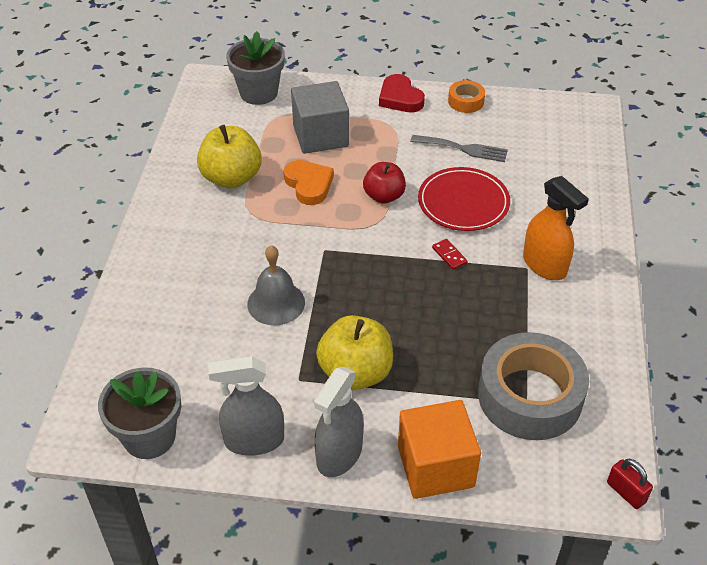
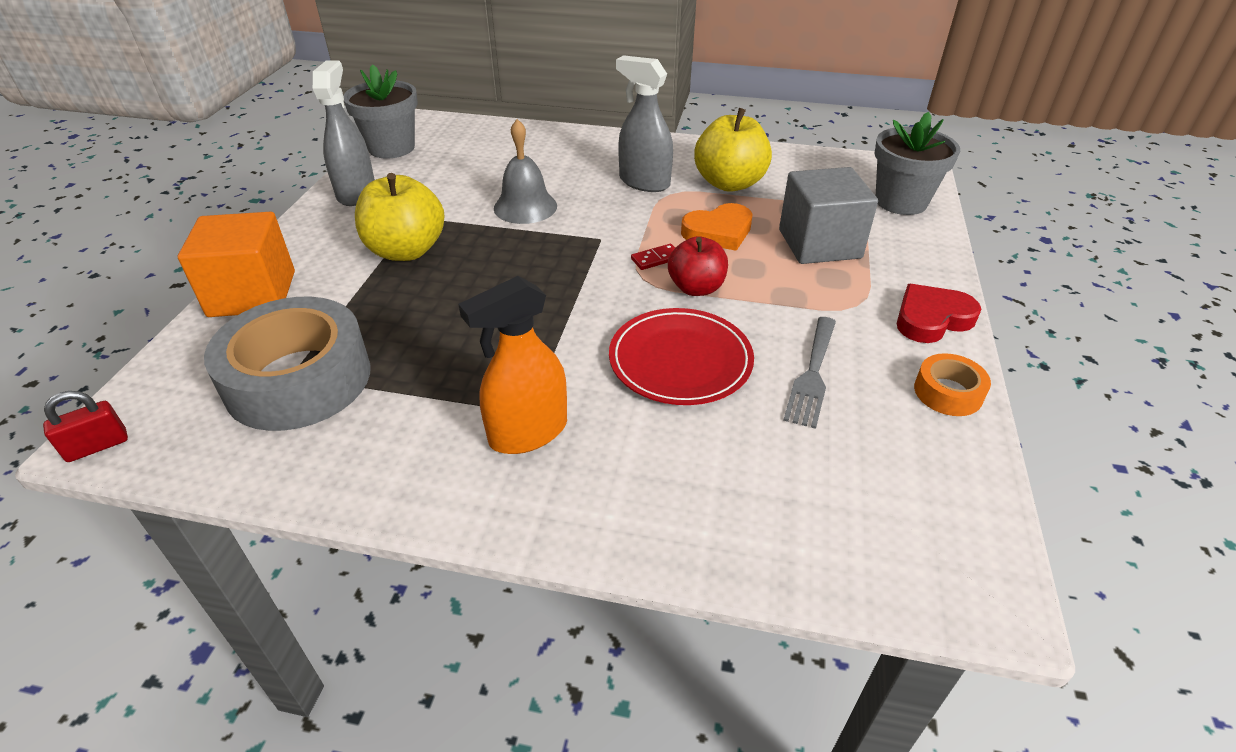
camera: 95 degrees right, 5 degrees down
grey spray bottle [314,367,364,477] -> grey spray bottle moved to [616,55,673,192]
red domino [432,239,468,270] -> red domino moved to [631,244,675,270]

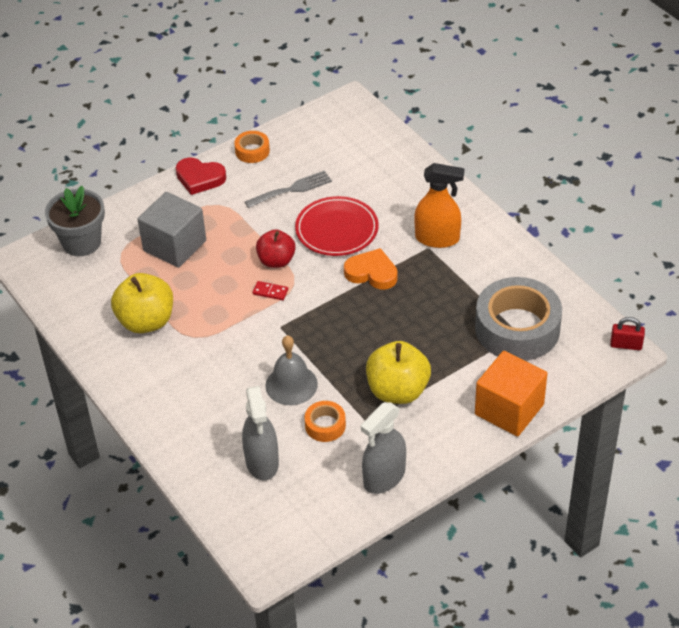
camera: 135 degrees left, 5 degrees up
grey flower pot [343,64,418,159] -> none
grey spray bottle [616,55,673,192] -> grey spray bottle moved to [242,386,279,480]
orange heart [681,203,753,251] -> orange heart moved to [344,248,398,290]
none -> orange tape [305,401,346,442]

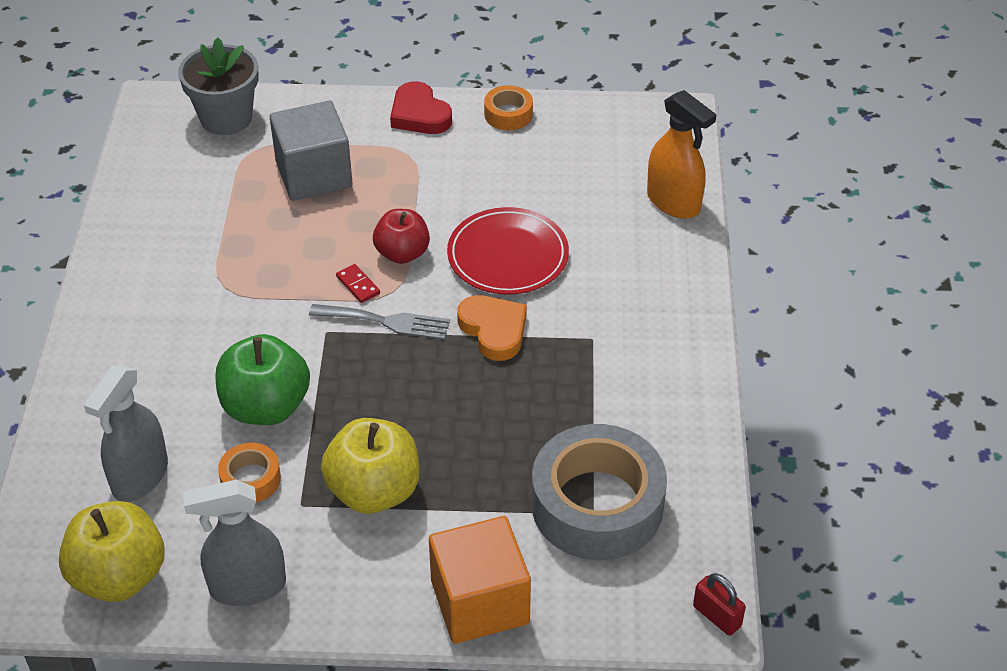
camera: 35 degrees right, 0 degrees up
yellow apple [111,273,173,333] -> yellow apple moved to [59,501,165,602]
grey fork [245,170,332,208] -> grey fork moved to [309,304,450,340]
grey bell [265,335,318,405] -> green apple [215,334,310,425]
orange spray bottle [414,163,464,248] -> orange spray bottle moved to [647,90,717,218]

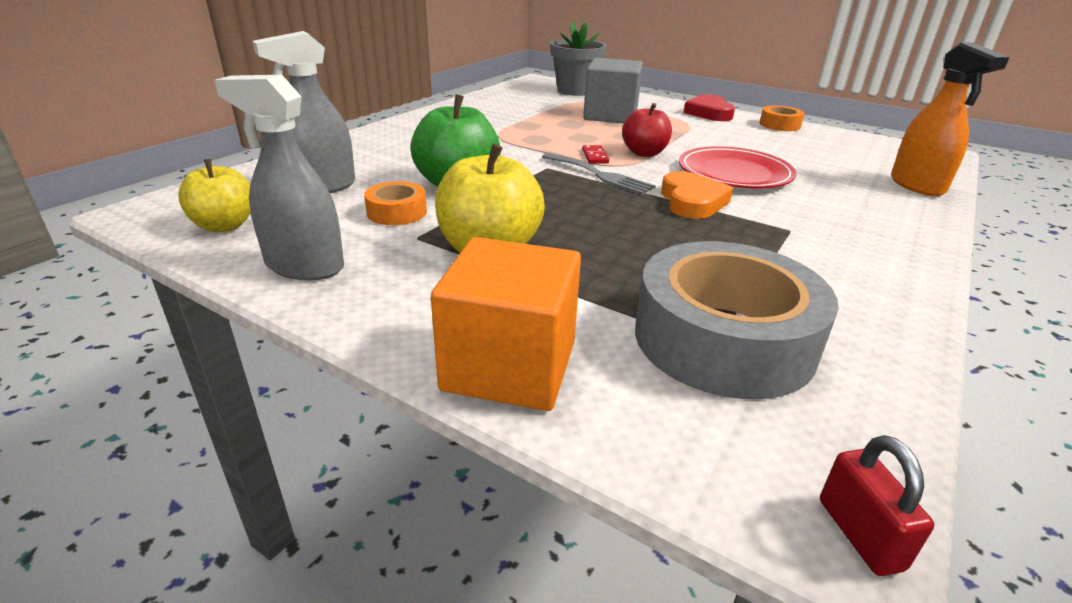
camera: 30 degrees right, 15 degrees down
yellow apple [59,501,165,602] -> yellow apple [178,159,251,232], size x0.66

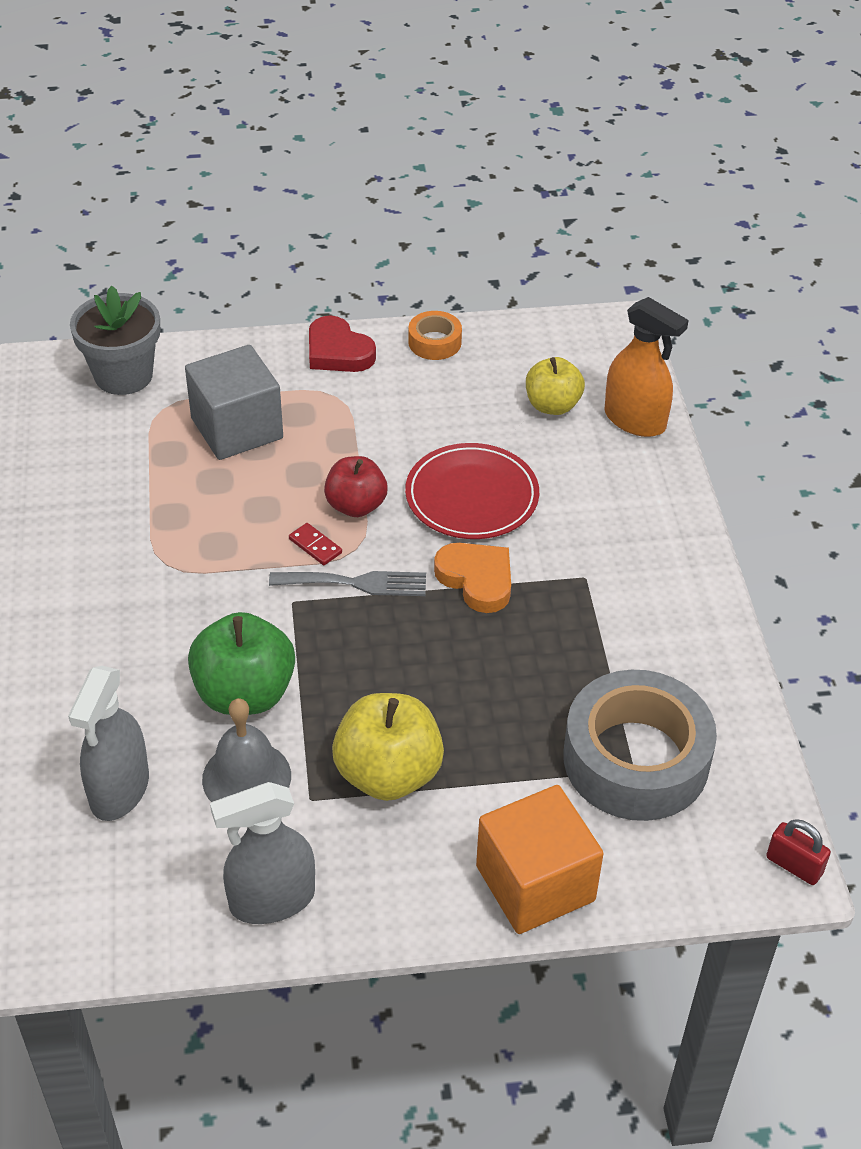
camera: 40 degrees left, 15 degrees up
yellow apple [178,159,251,232] -> yellow apple moved to [526,357,585,415]
orange tape [364,181,427,225] -> grey bell [202,698,291,802]

